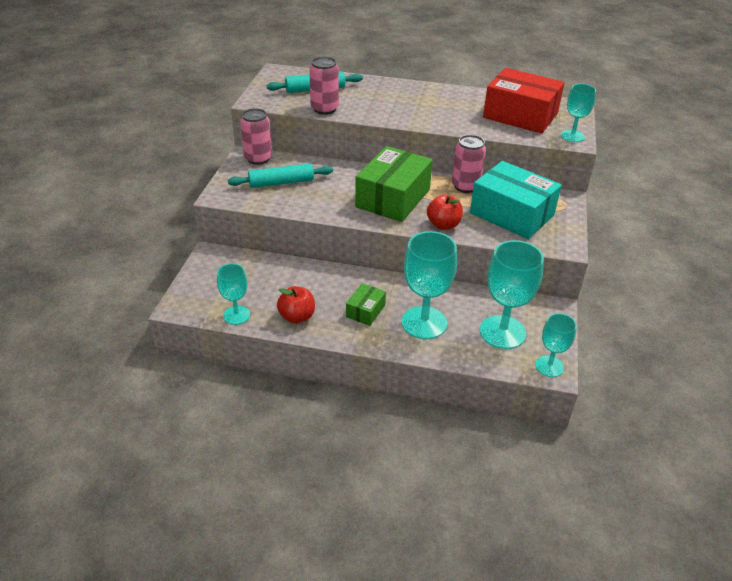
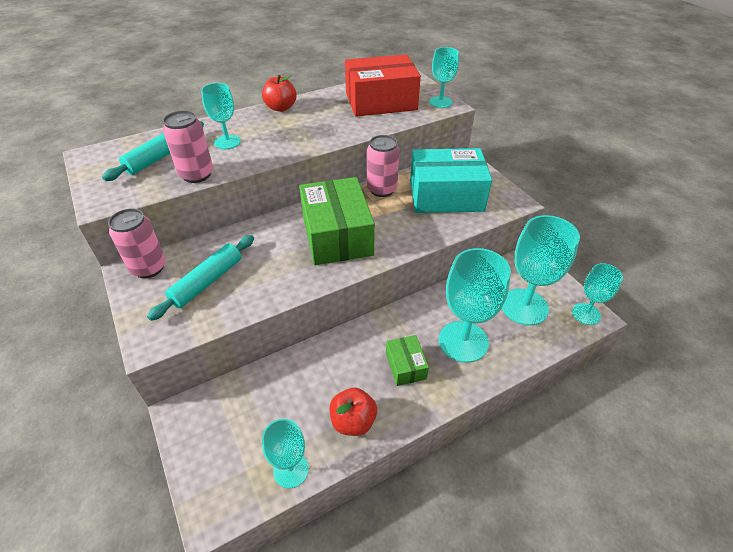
camera: 40 degrees left, 5 degrees up
red apple [427,194,463,230] -> red apple moved to [262,75,296,112]
none -> turquoise goblet [201,83,241,149]

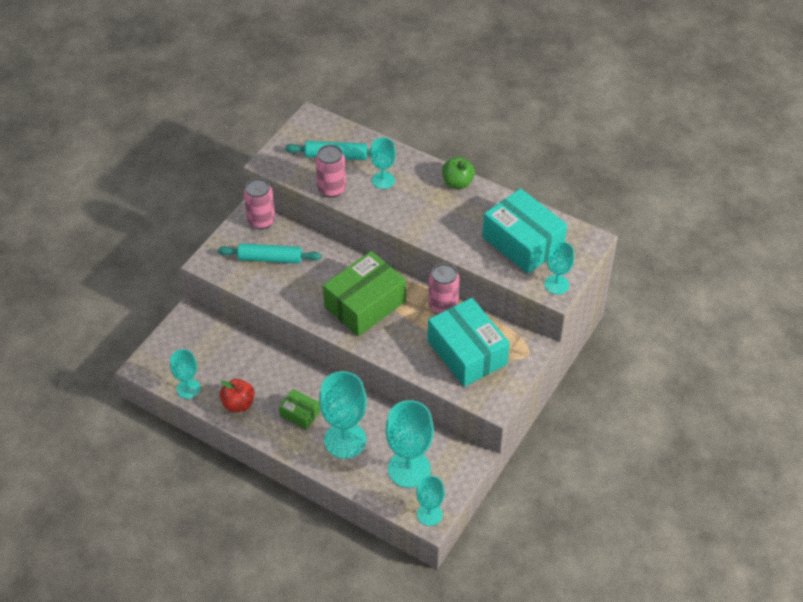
camera: 60 degrees right, 5 degrees up
red apple [262,75,296,112] -> green apple [442,157,475,189]
red box [345,54,421,117] -> turquoise box [482,188,567,274]
green box [386,335,429,386] -> green box turned 75 degrees clockwise [279,389,320,430]

